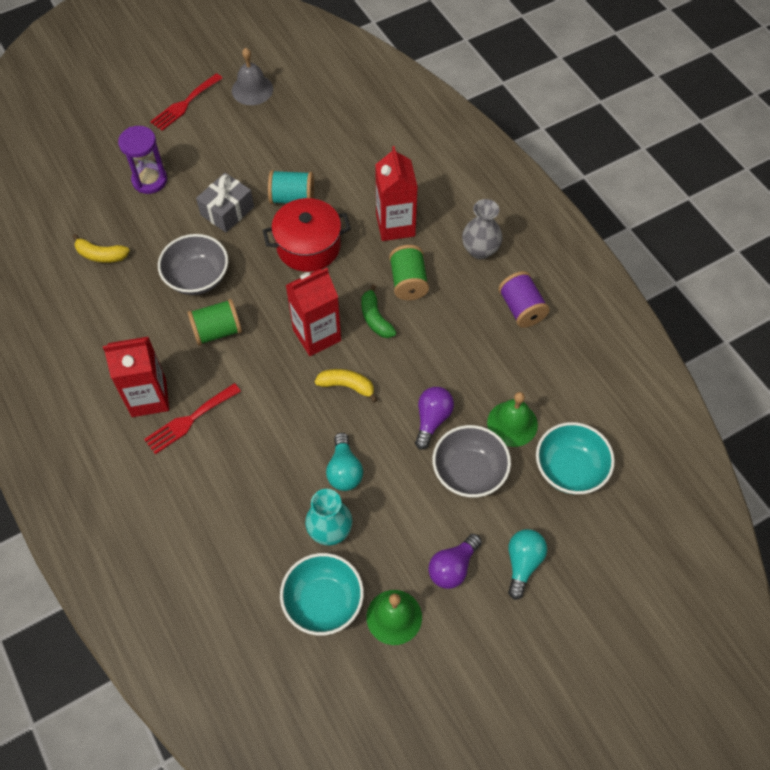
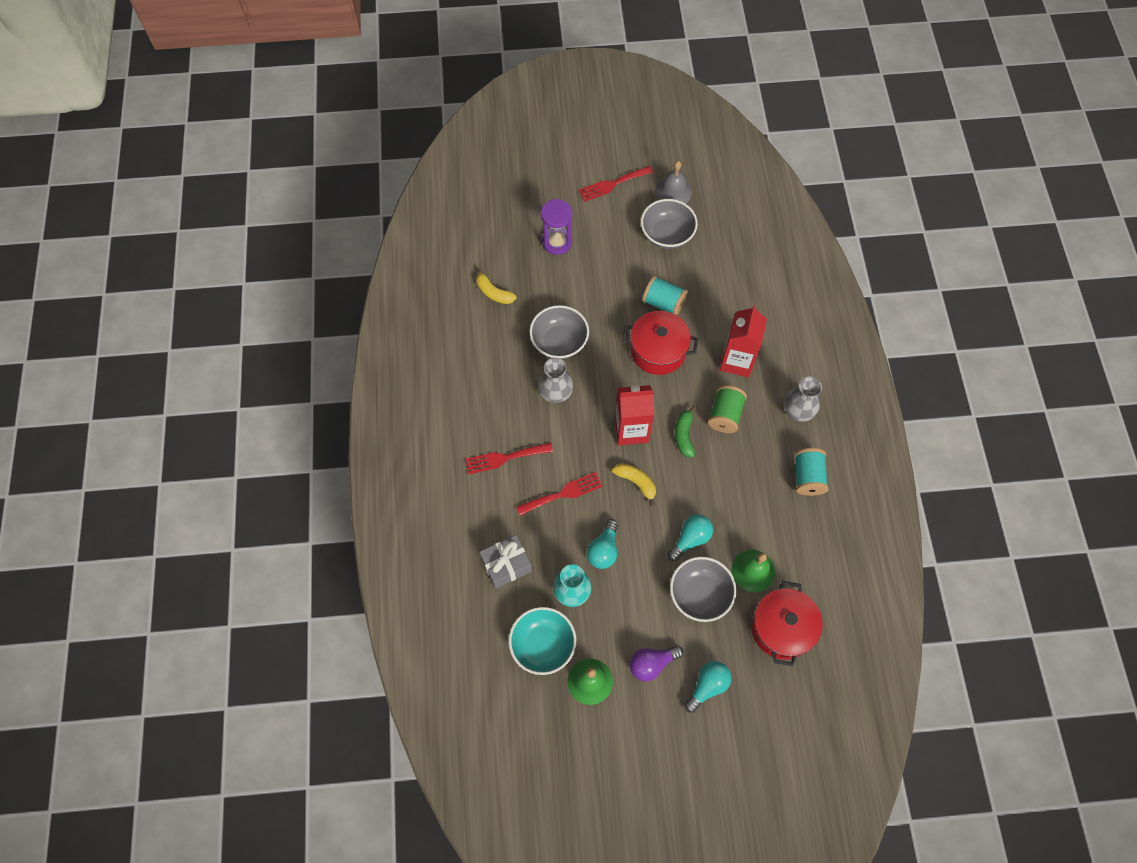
camera: 25 degrees right, 5 degrees up
red carton [103,336,169,417] -> none
green spool [188,299,242,346] -> grey vase [538,358,574,403]
grey gift [196,173,254,233] -> grey gift moved to [479,535,532,589]
purple light bulb [415,387,454,450] -> turquoise light bulb [668,514,713,561]
purple spool [498,271,550,328] -> turquoise spool [794,448,828,496]
turquoise bowl [536,422,615,494] -> red pot [751,581,823,666]
none -> red fork [516,472,603,516]
none -> grey bowl [641,199,698,249]

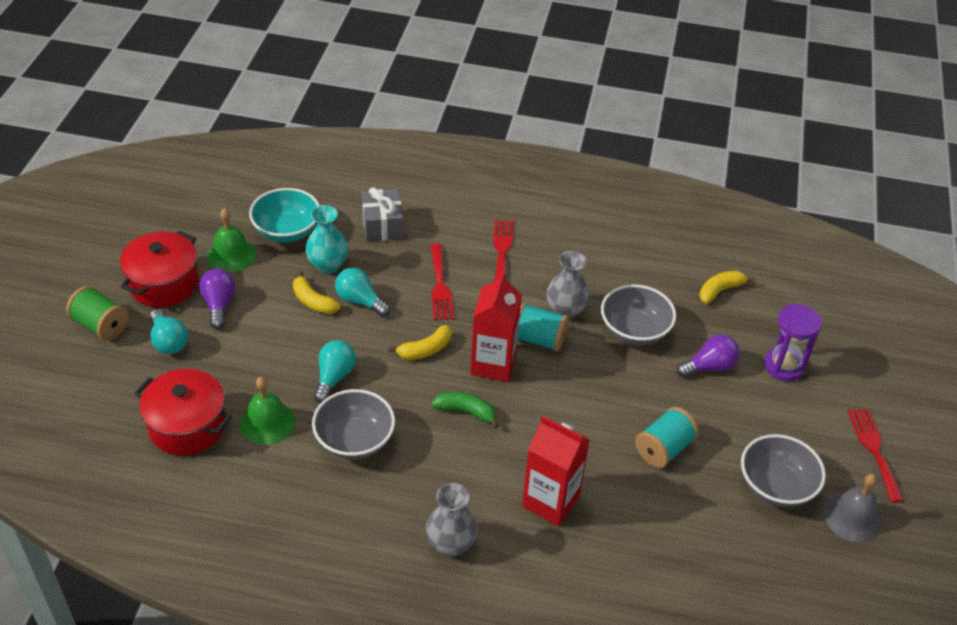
camera: 105 degrees right, 20 degrees down
red pot [622,311,699,375] -> red pot moved to [120,230,199,307]
turquoise light bulb [668,514,713,561] -> turquoise light bulb turned 135 degrees counterclockwise [314,340,356,403]
grey bowl [670,557,736,622] -> grey bowl moved to [312,389,395,460]
green spool [708,385,747,433] -> green spool moved to [66,286,128,341]
turquoise spool [794,448,828,496] -> turquoise spool moved to [518,303,569,352]
none -> yellow banana [293,271,340,314]
none -> purple light bulb [677,335,740,377]

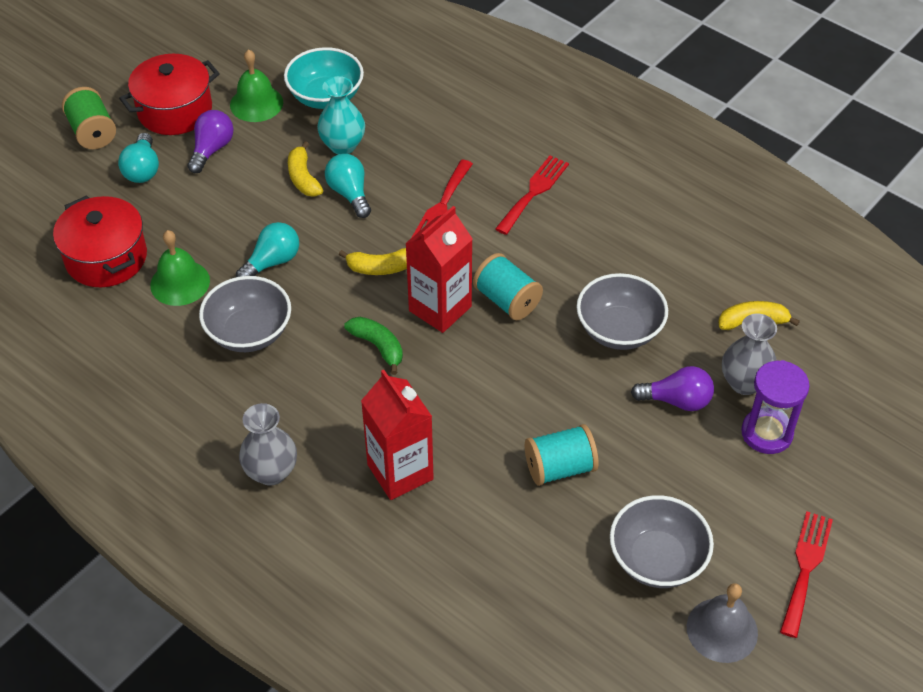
camera: 30 degrees right, 5 degrees up
grey gift [362,187,403,241] -> none
grey vase [547,251,590,319] -> grey vase moved to [722,313,777,395]

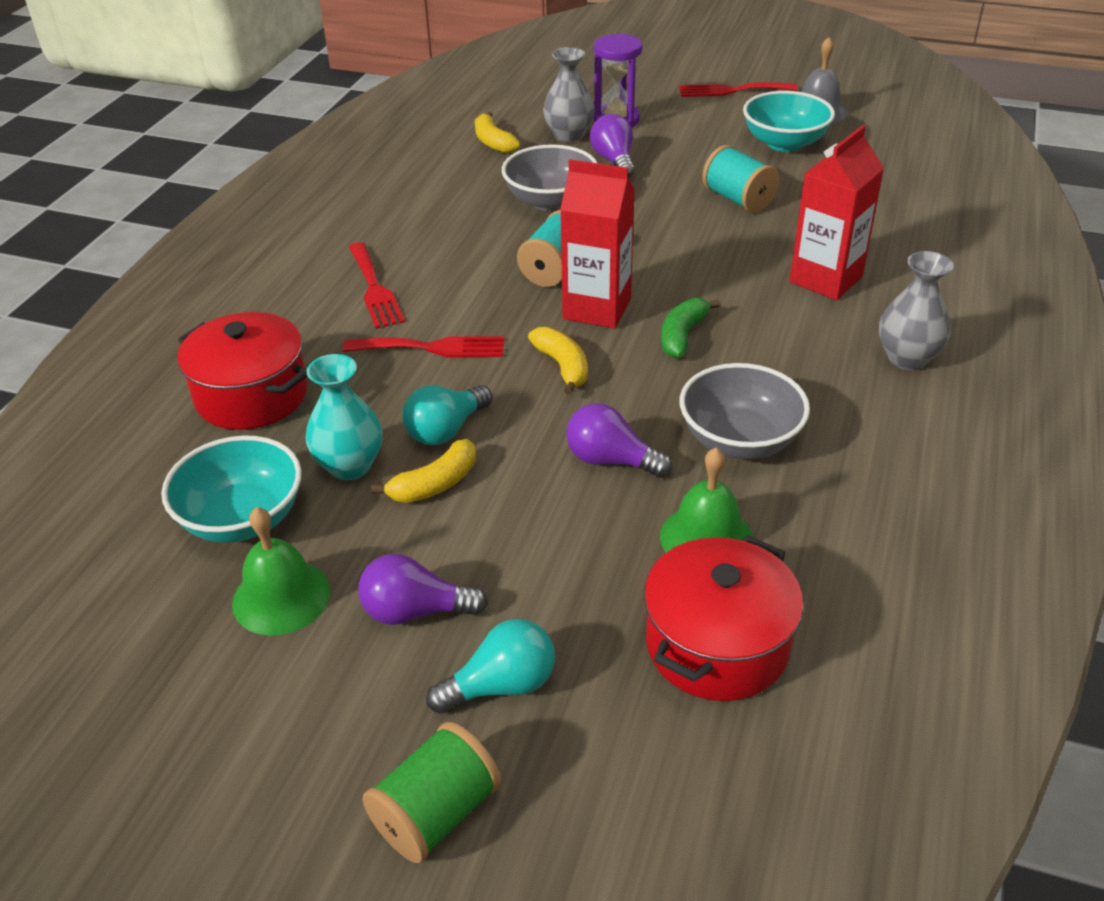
camera: 110 degrees left, 10 degrees down
red pot [119,54,220,135] -> red pot moved to [177,312,308,430]
turquoise light bulb [236,222,299,277] -> purple light bulb [566,403,672,478]
red fork [495,155,569,235] -> red fork turned 120 degrees counterclockwise [349,242,405,329]
grey bowl [610,495,714,588] -> turquoise bowl [743,91,835,152]

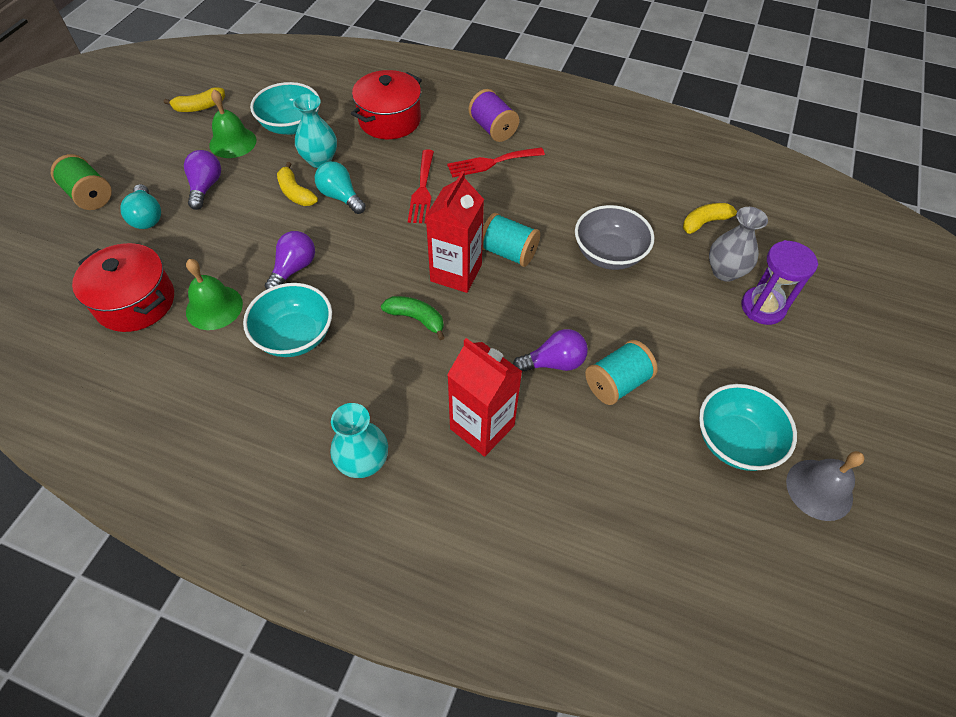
camera: 90 degrees right, 15 degrees up
yellow banana [528,327,588,395] -> yellow banana moved to [164,87,225,112]
purple light bulb [590,114,635,178] -> purple light bulb moved to [513,329,588,371]
red fork [679,82,798,97] -> none
grey bowl [680,363,810,459] -> turquoise bowl [243,283,332,357]
grey vase [879,251,954,370] -> turquoise vase [330,403,388,478]
none -> purple spool [468,89,519,142]

